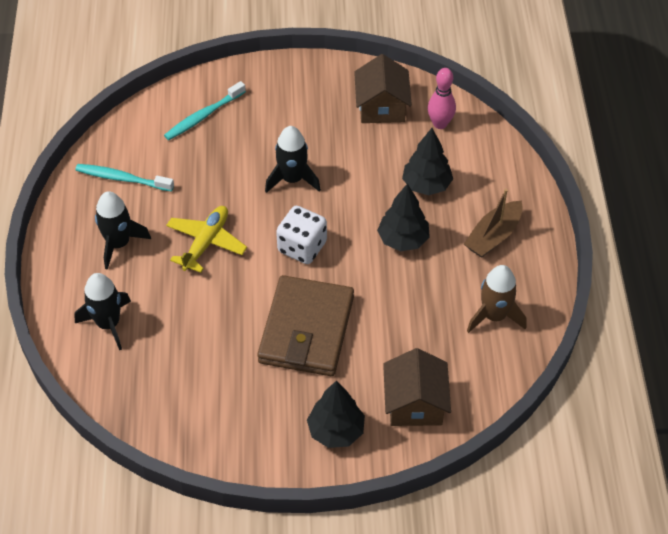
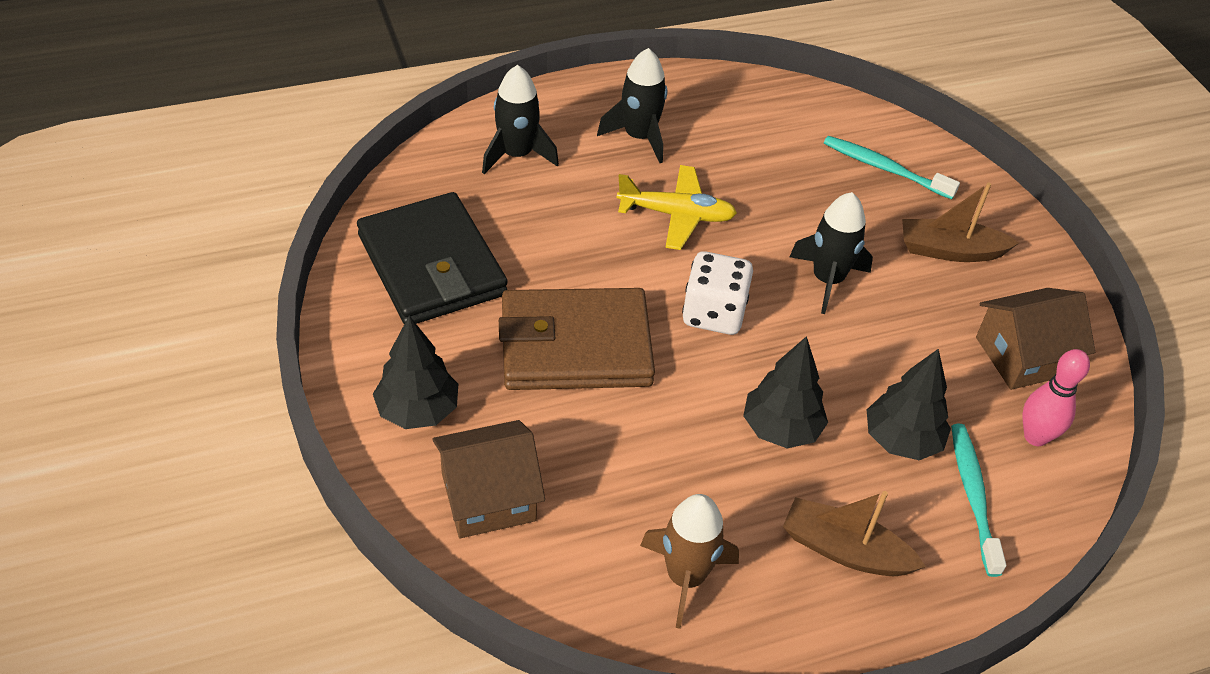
camera: 70 degrees right, 5 degrees down
turquoise toothbrush [75,164,174,192] -> turquoise toothbrush moved to [951,424,1006,577]
none -> black wallet [357,192,508,324]
none -> brown boat [902,183,1019,262]

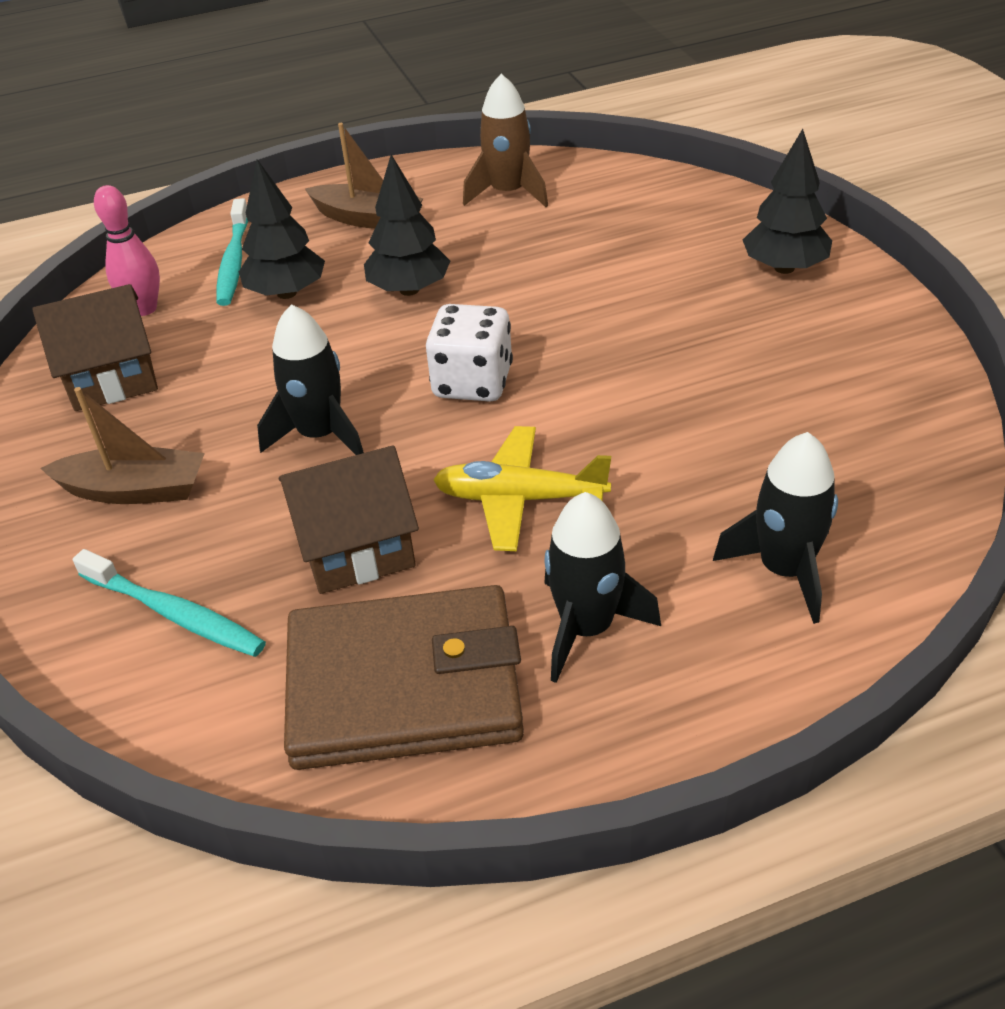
camera: 175 degrees left, 5 degrees down
black wallet [357,192,508,324] -> none
brown house [432,420,545,538] -> brown house moved to [279,445,419,594]
brown wallet [499,288,655,390] -> brown wallet moved to [284,585,524,770]

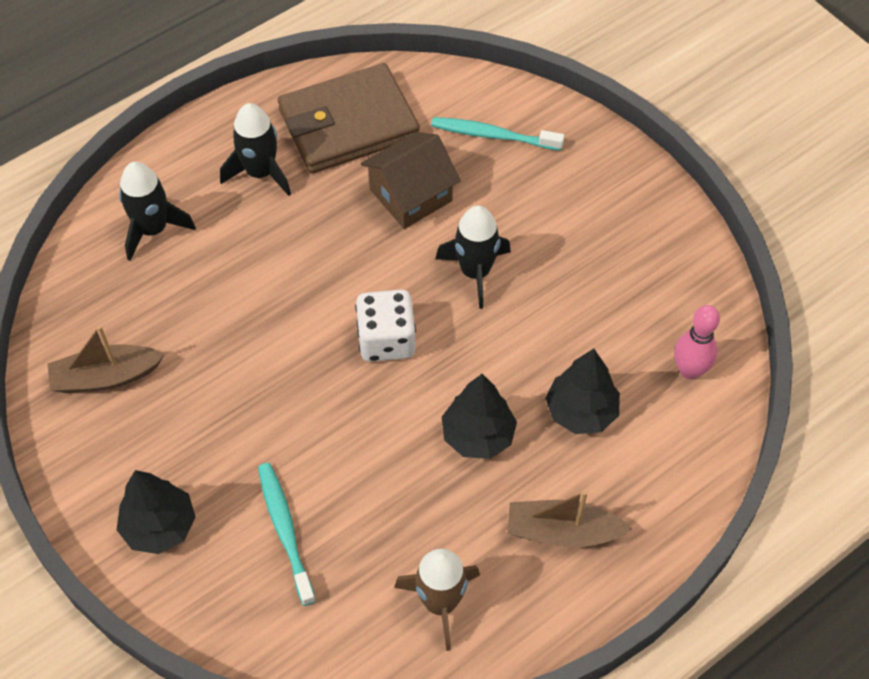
camera: 160 degrees right, 15 degrees up
brown house [32,284,158,411] -> none
brown boat [40,387,205,504] -> brown boat moved to [48,325,165,393]
turquoise toothbrush [216,198,248,306] -> turquoise toothbrush moved to [258,463,316,606]
yellow plane [433,426,611,551] -> none

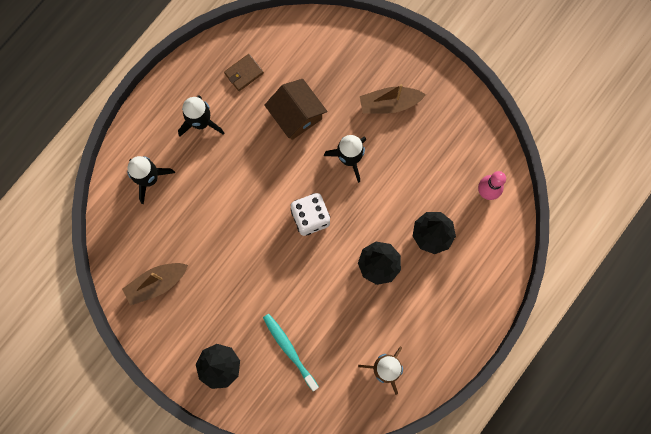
camera: 15 degrees left, 20 degrees up
brown wallet [278,63,420,173] -> brown wallet [224,54,264,91], size x0.42
brown house [361,132,461,229] -> brown house turned 75 degrees counterclockwise [264,79,327,140]
turquoise toothbrush [431,117,564,151] -> none
brown boat [507,490,632,547] -> brown boat moved to [360,84,426,114]

